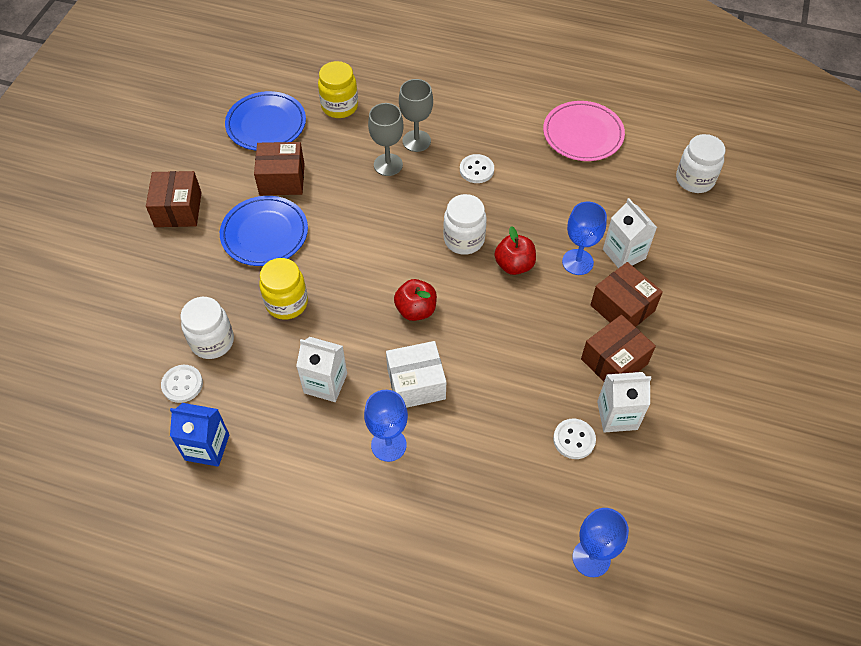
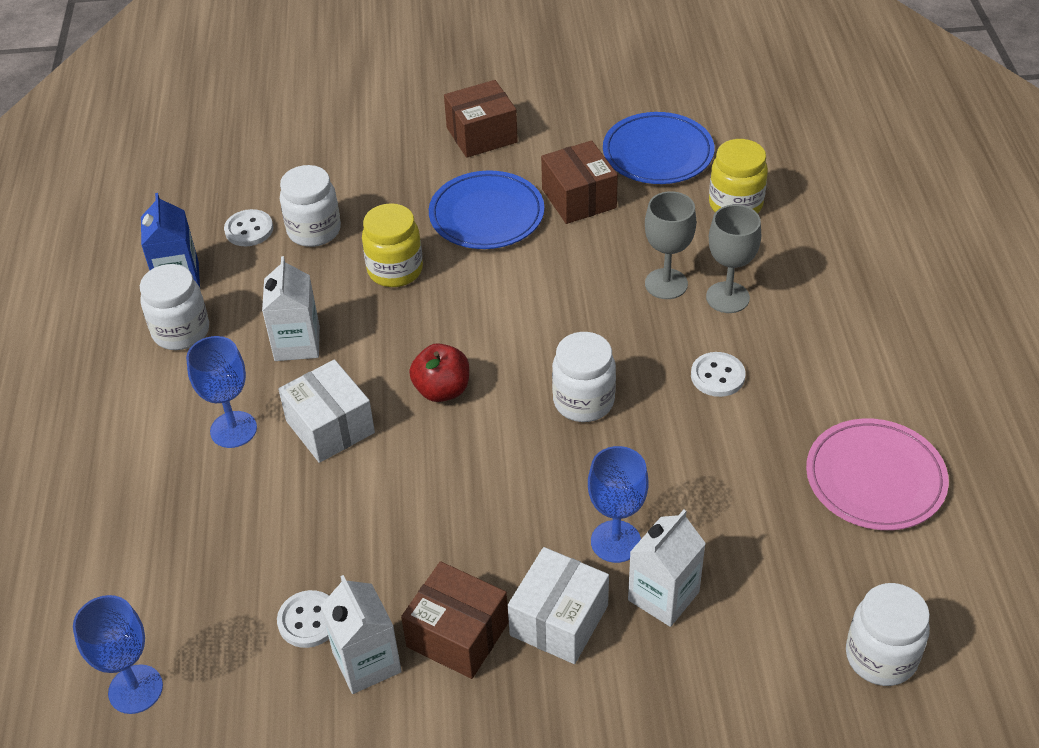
camera: 70 degrees right, 10 degrees down
red apple [495,226,536,275] -> none
brown box [591,262,663,327] -> white box [508,547,609,664]
none -> white jar [140,264,209,350]

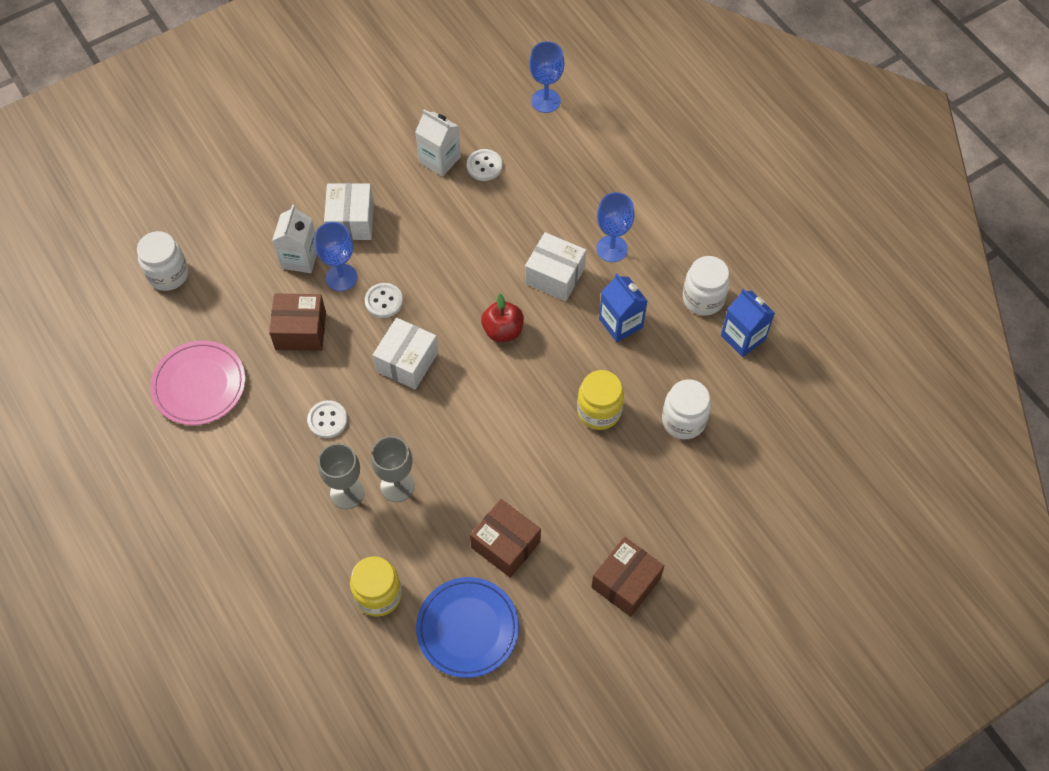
camera: 150 degrees right, 15 degrees up
white button [224,209,273,246] -> white button moved to [365,283,403,318]
white carton [262,256,320,361] -> blue carton [599,273,647,342]
brown box [401,561,509,679] -> brown box moved to [269,293,326,351]
blue plate [429,170,544,249] -> none
white jar [552,332,616,422] -> white box [373,318,438,390]

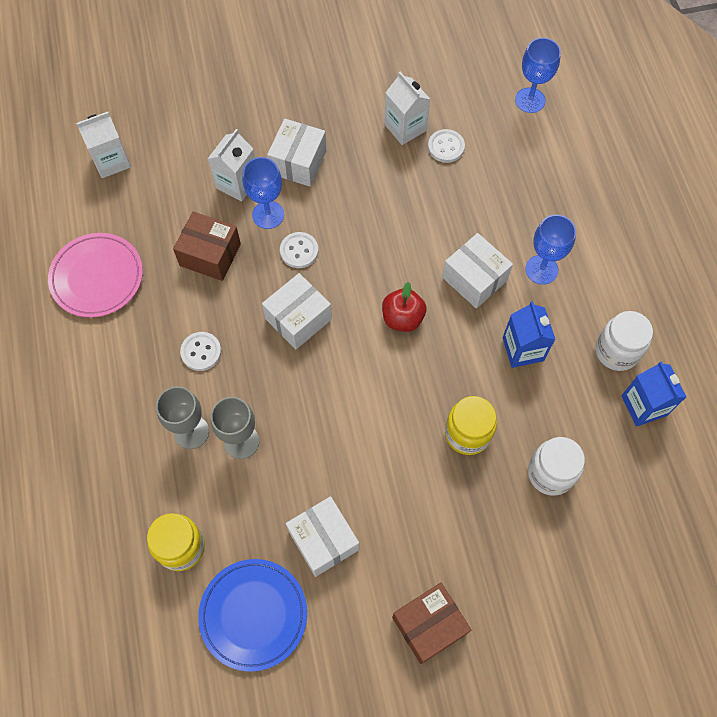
camera: 20 degrees right, 5 degrees up
white jar [137,231,189,291] -> white carton [76,112,131,178]
brown box [470,499,541,578] -> white box [286,496,359,577]

